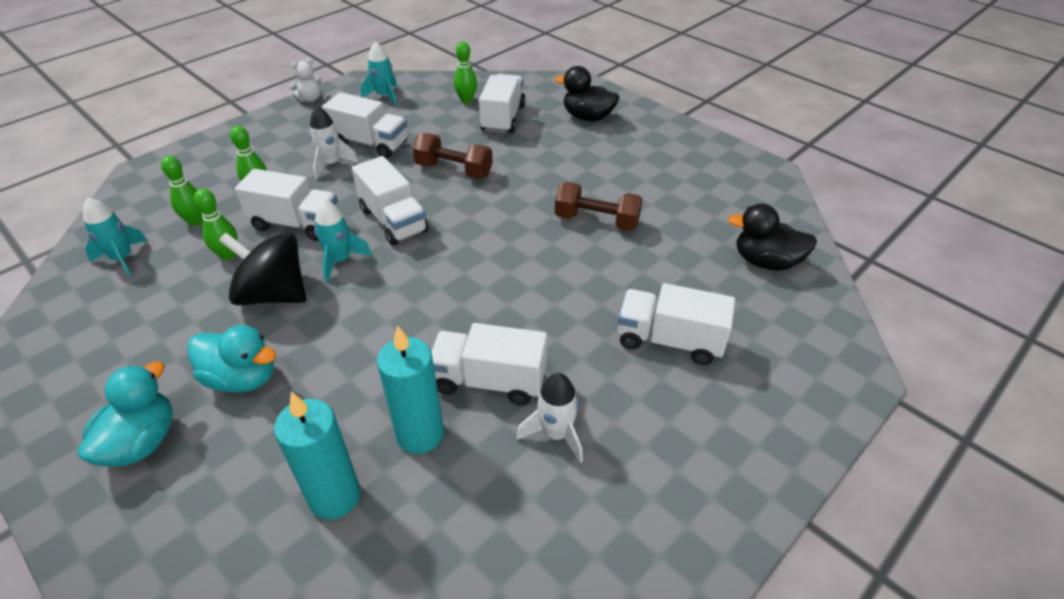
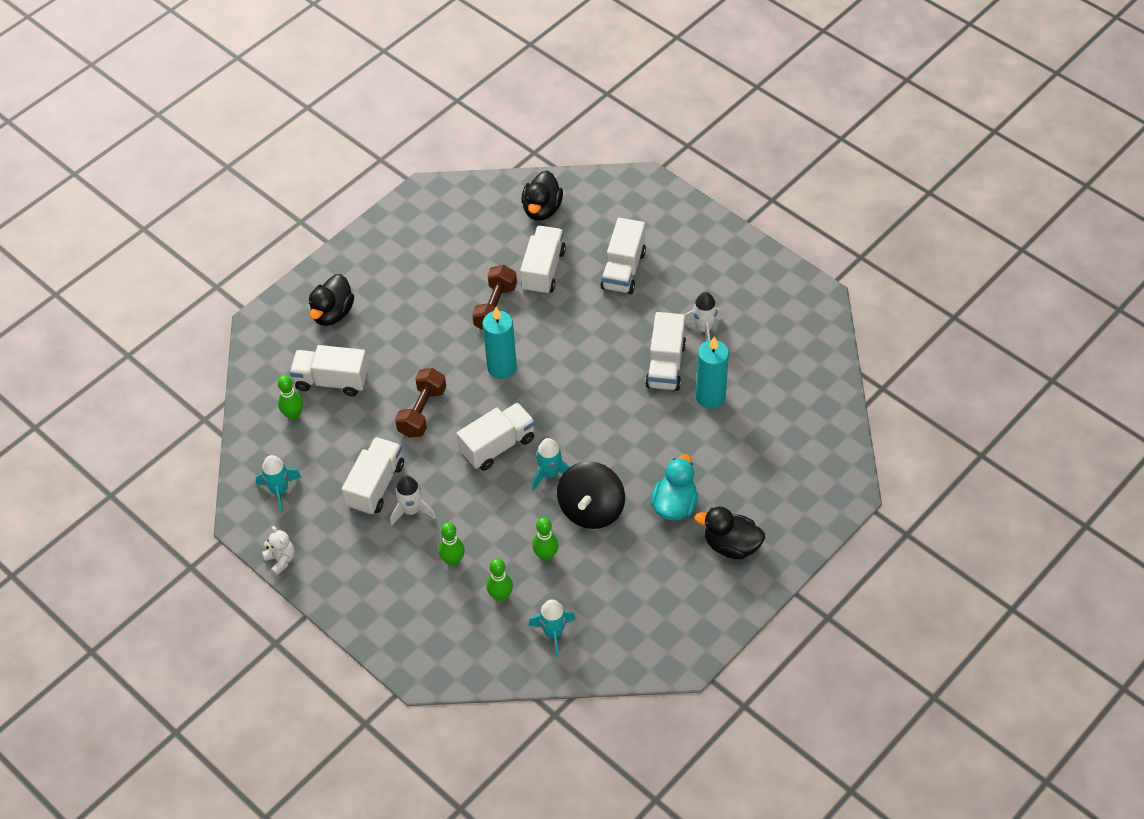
camera: 90 degrees left, 10 degrees up
turquoise duck [78,362,173,467] -> black duck [695,507,765,559]
white truck [235,169,338,241] -> white truck moved to [520,226,566,295]
turquoise candle [274,392,361,519] -> turquoise candle moved to [483,307,517,379]

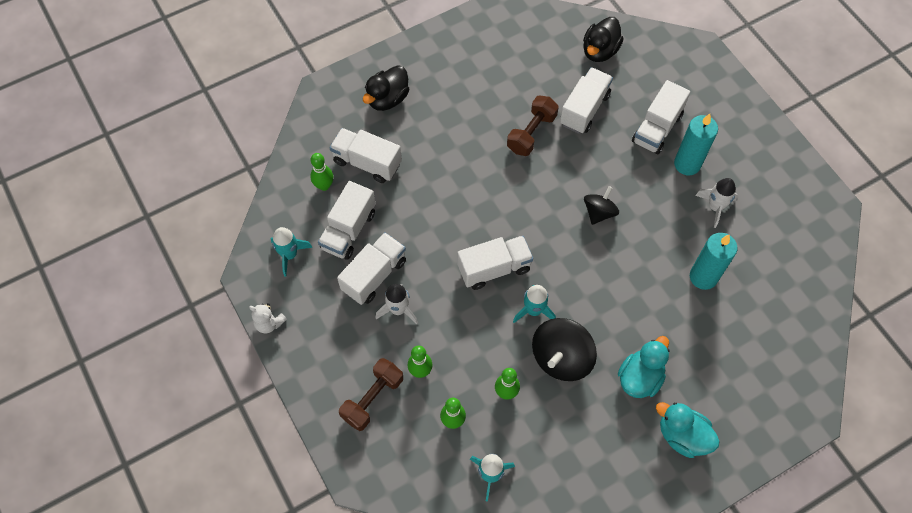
camera: 15 degrees right, 10 degrees up
white teddy bear [262,526,295,576] -> white teddy bear turned 135 degrees clockwise [249,303,287,333]
brown dumbbell [395,368,446,438] -> brown dumbbell moved to [339,358,403,431]
turquoise candle [483,307,517,379] -> turquoise candle moved to [674,114,718,175]
white truck [645,312,686,391] -> white truck moved to [318,181,375,260]
black duck [695,507,765,559] -> turquoise duck [656,402,720,458]
none -> black spinning top [584,186,619,225]

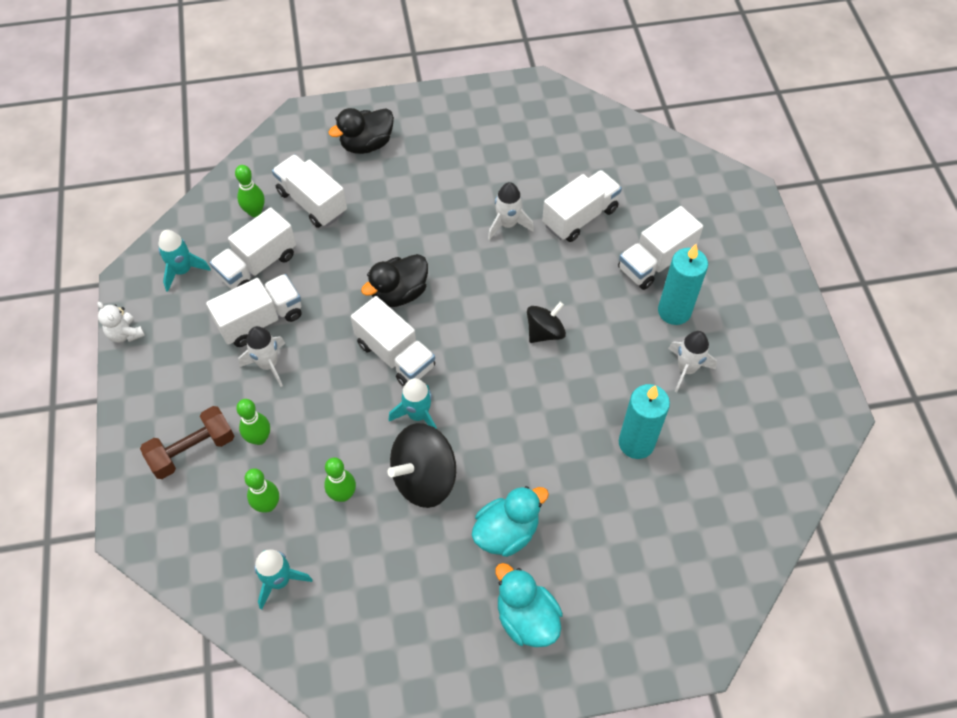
camera: 20 degrees right, 5 degrees down
white truck [457,236,533,290] -> white truck turned 45 degrees clockwise [351,296,435,387]
brown dumbbell [507,96,559,156] -> white rocket [488,182,534,240]
black duck [583,17,624,62] -> black duck moved to [361,254,428,307]

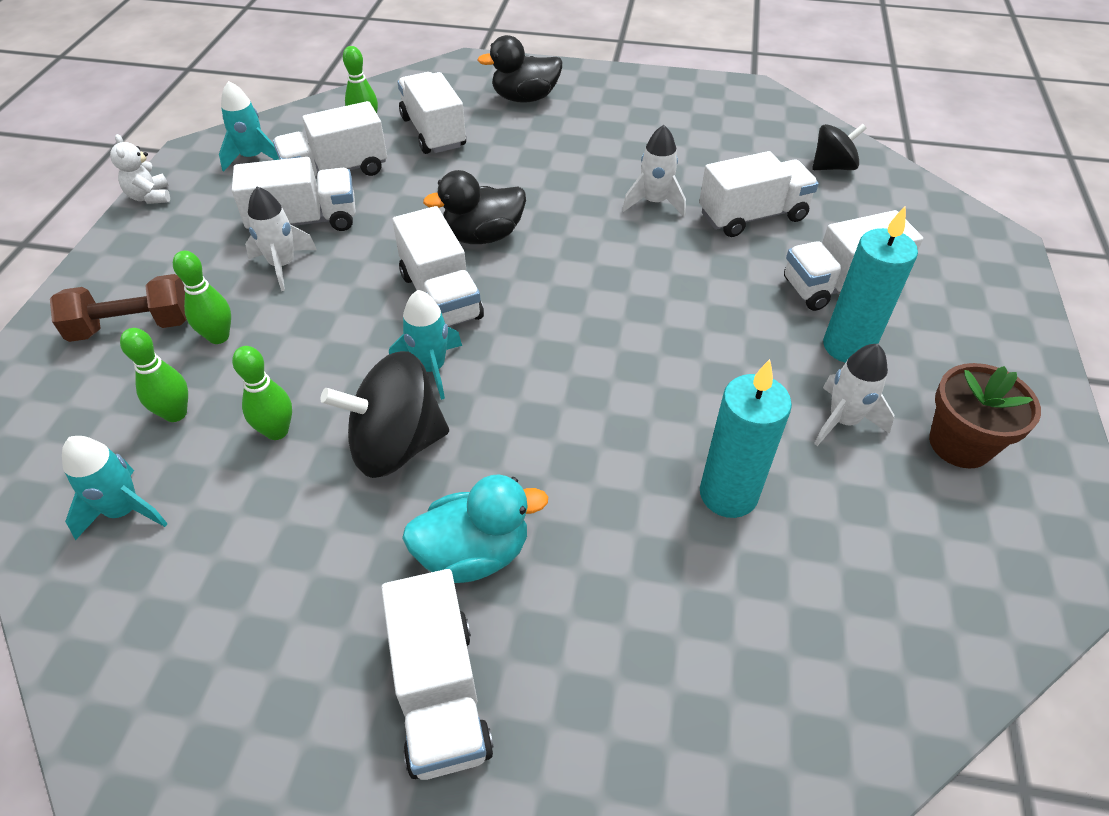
camera: 20 degrees right, 10 degrees down
turquoise duck [495,563,563,647] -> white truck [381,569,494,780]
black spinning top [527,302,566,343] -> black spinning top moved to [812,124,867,170]
none -> brown flower pot [929,363,1041,469]

